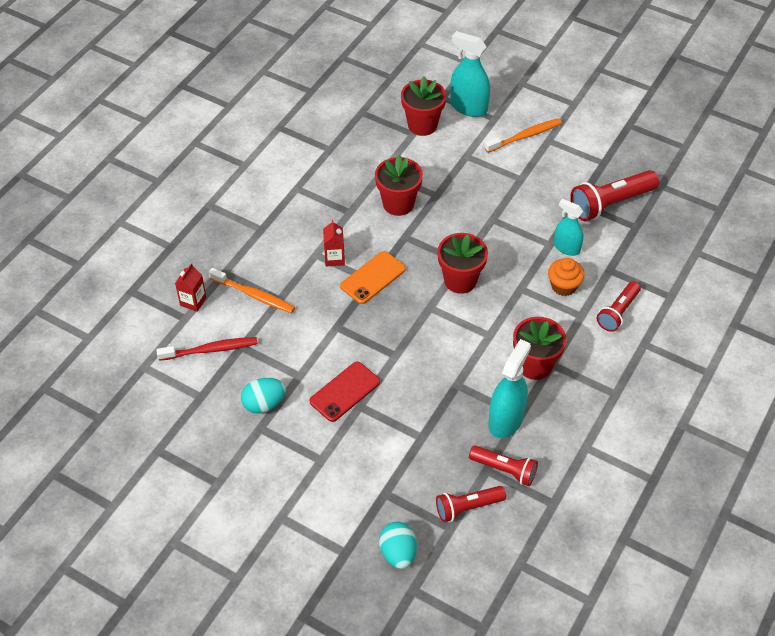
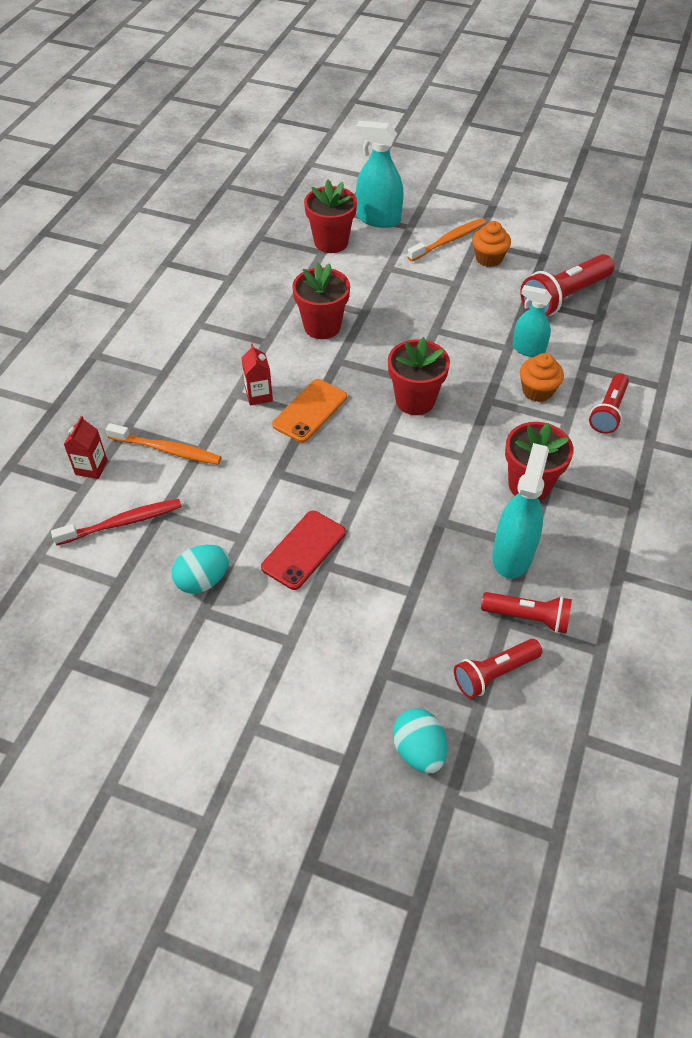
camera: 10 degrees left, 0 degrees up
none -> orange cupcake [472,221,511,267]

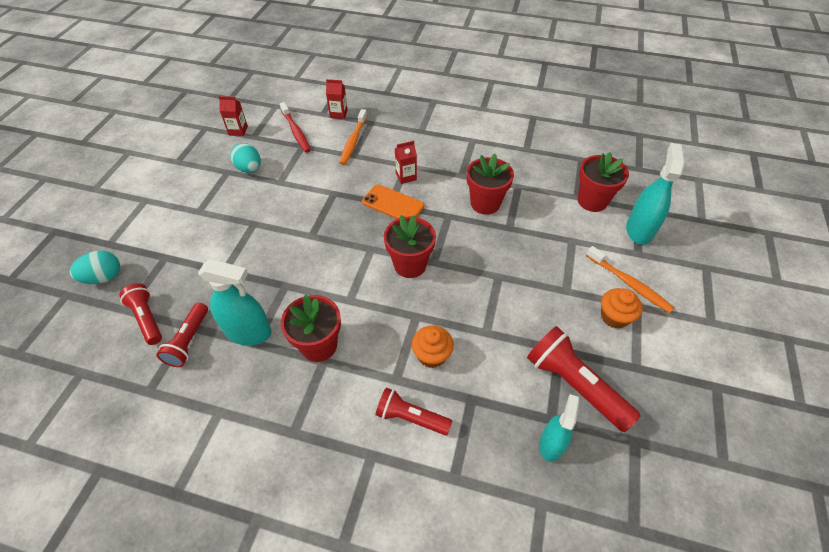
camera: 85 degrees right, 0 degrees up
red phone [261,511,346,590] -> none
turquoise spray bottle [512,285,552,357] -> turquoise spray bottle moved to [539,394,580,462]
none -> red carton [219,96,248,136]

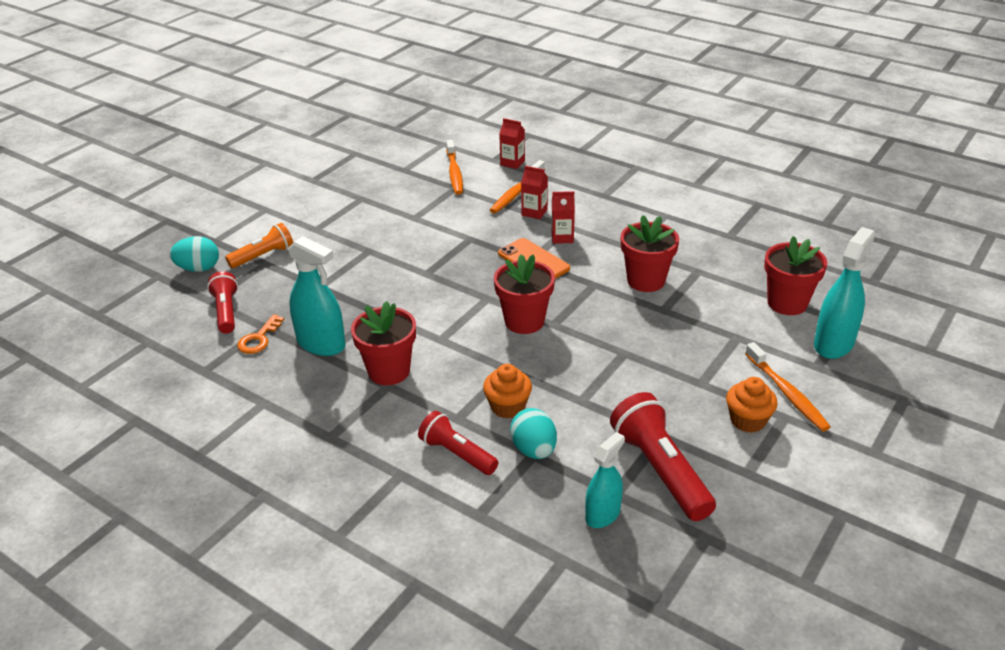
camera: 20 degrees right, 15 degrees down
red flashlight [156,303,208,367] -> orange key [237,314,284,354]
red carton [219,96,248,136] -> red carton moved to [521,166,548,219]
turquoise egg [230,143,261,173] -> turquoise egg moved to [510,408,557,459]
red toothbrush [280,102,311,153] -> orange toothbrush [446,140,463,195]
none -> orange flashlight [225,223,293,268]

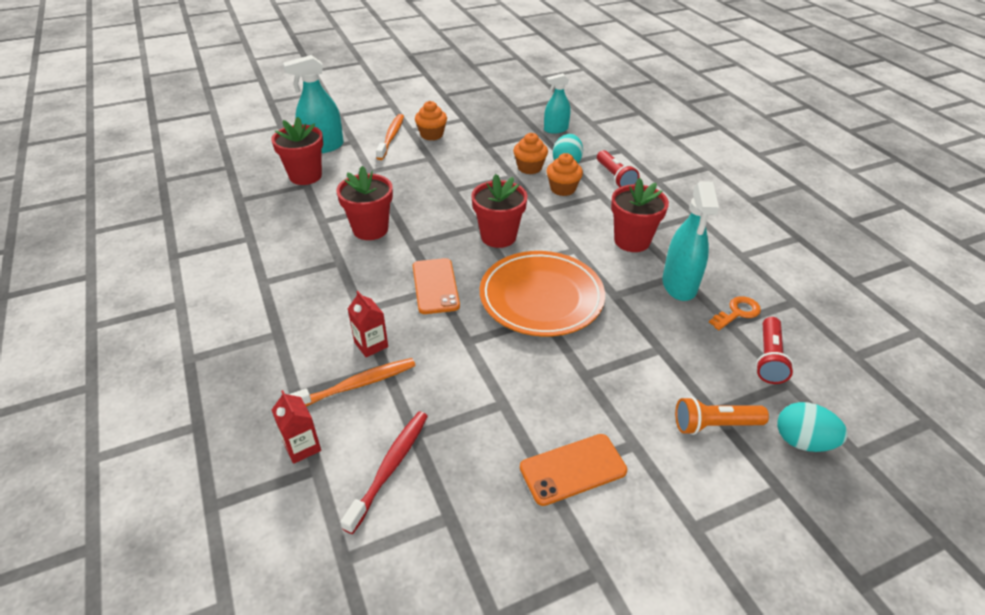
camera: 150 degrees left, 5 degrees up
turquoise spray bottle [288,236,346,356] -> turquoise spray bottle turned 150 degrees counterclockwise [662,181,719,301]
orange toothbrush [446,140,463,195] -> red toothbrush [341,411,428,534]
red carton [552,191,575,244] -> none
red flashlight [610,392,716,521] -> none
none -> orange plate [480,251,605,337]
none -> orange cupcake [513,133,548,174]
none -> orange phone [520,434,627,506]

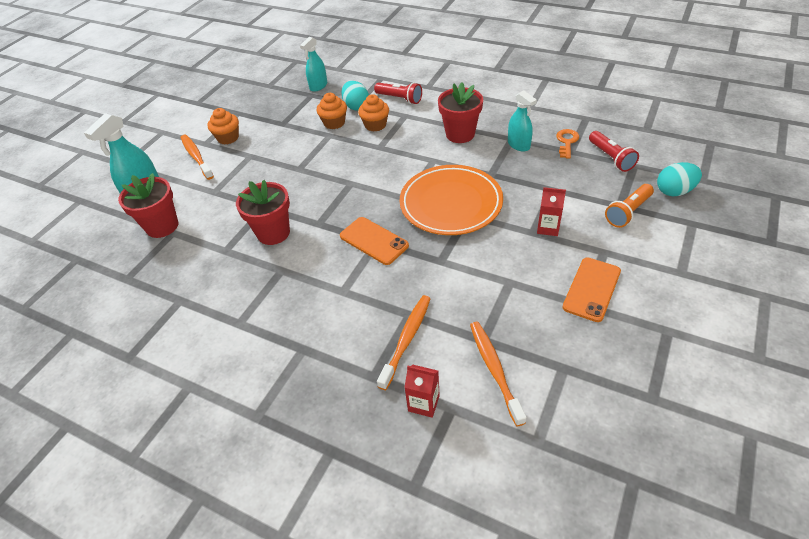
camera: 35 degrees left, 5 degrees up
red toothbrush [341,411,428,534] -> orange toothbrush [470,322,527,426]
red carton [348,291,388,357] -> red carton moved to [537,187,566,236]
red flower pot [471,174,528,248] -> none
turquoise spray bottle [662,181,719,301] -> turquoise spray bottle [508,91,537,152], size x0.65

